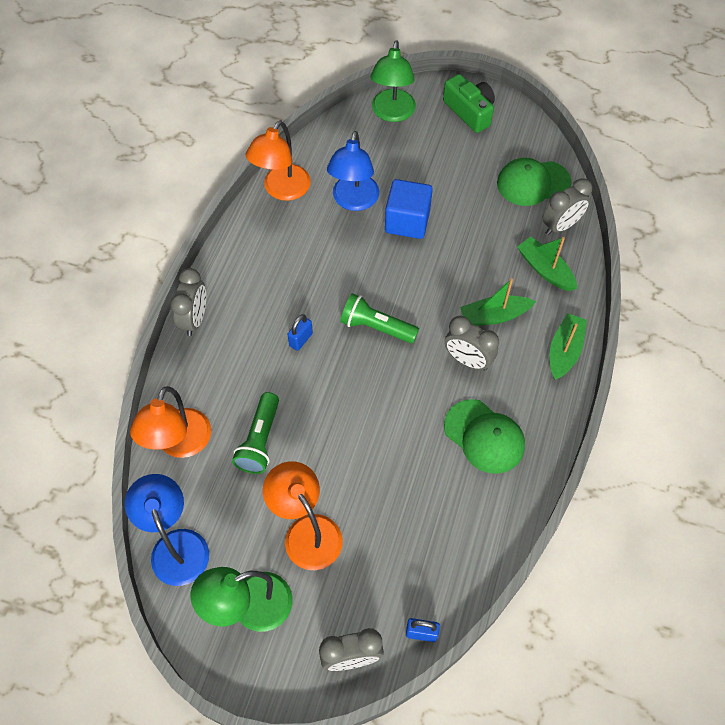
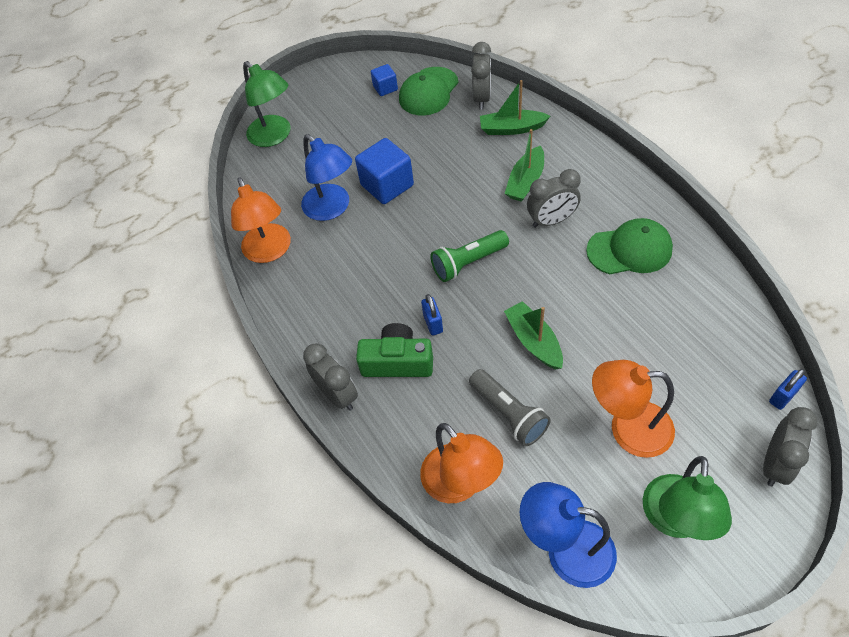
camera: 45 degrees left, 5 degrees down
green flashlight [232,392,279,474] -> grey flashlight [469,369,551,446]
green camera [443,74,495,133] -> green camera moved to [356,323,433,377]
green boat [550,313,587,380] -> green boat moved to [504,301,563,369]
none -> blue cube [371,64,398,96]

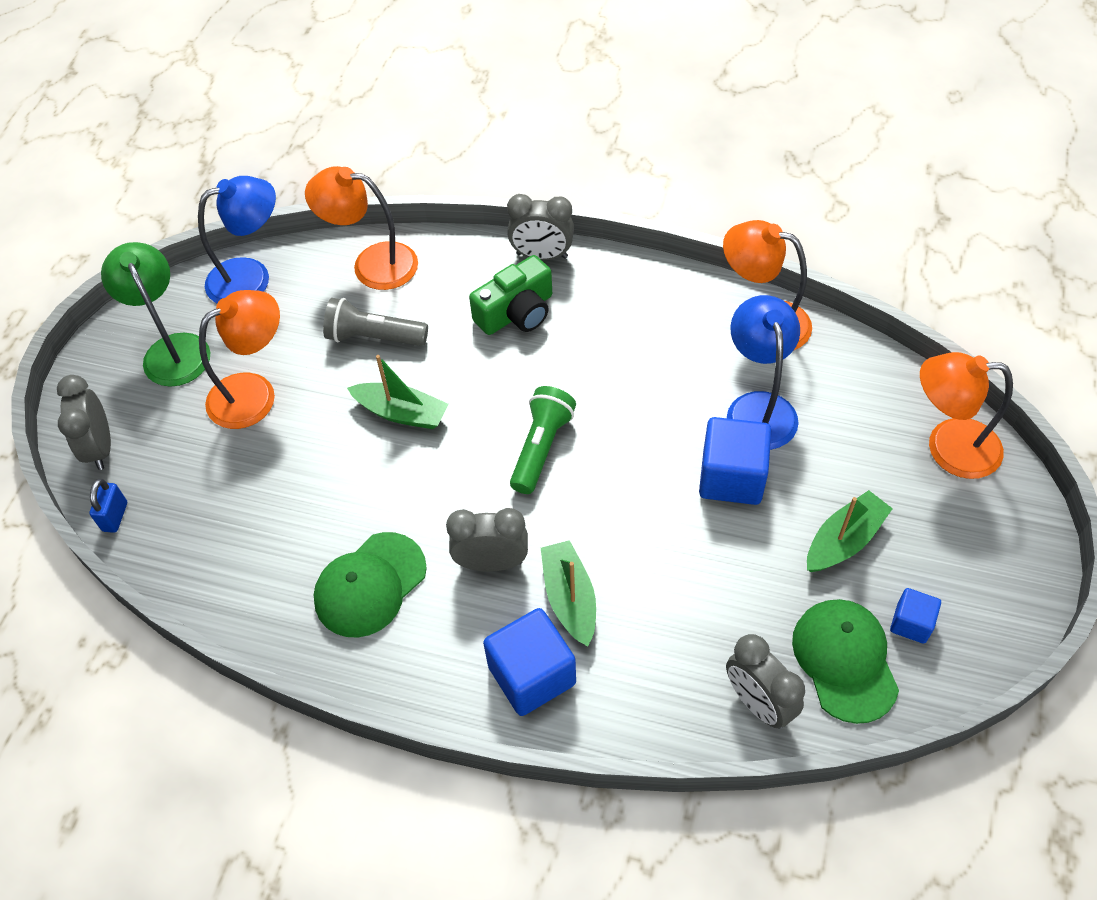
camera: 135 degrees right, 0 degrees up
green lamp [243,61,290,147] -> orange lamp [920,352,1013,479]
blue lamp [301,134,352,221] -> blue lamp turned 75 degrees clockwise [727,295,800,450]
blue padlock [421,294,443,336] -> none
green boat [480,80,550,135] -> green boat moved to [807,490,893,572]
grey clock [527,169,581,228] -> grey clock turned 60 degrees clockwise [446,508,528,572]
none -> blue cube [483,608,576,716]

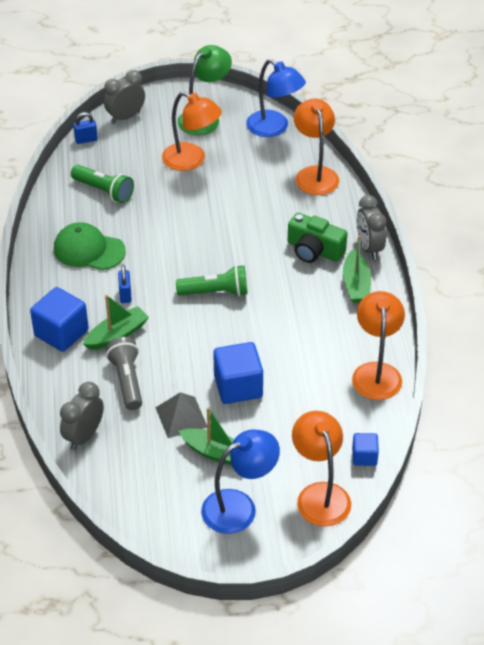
camera: 65 degrees right, 10 degrees down
grey flashlight [323,298,428,346] -> grey flashlight moved to [106,337,142,410]
green boat [347,355,448,429] -> green boat moved to [343,235,371,303]
grey clock [446,508,528,572] -> blue padlock [118,265,132,303]
blue lamp [727,295,800,450] -> blue lamp moved to [201,429,280,534]
green cap [792,599,899,724] -> none
blue cube [890,588,941,644] -> blue cube moved to [352,433,379,466]
none -> green flashlight [71,165,134,203]
none -> grey pyramid [155,392,207,438]

